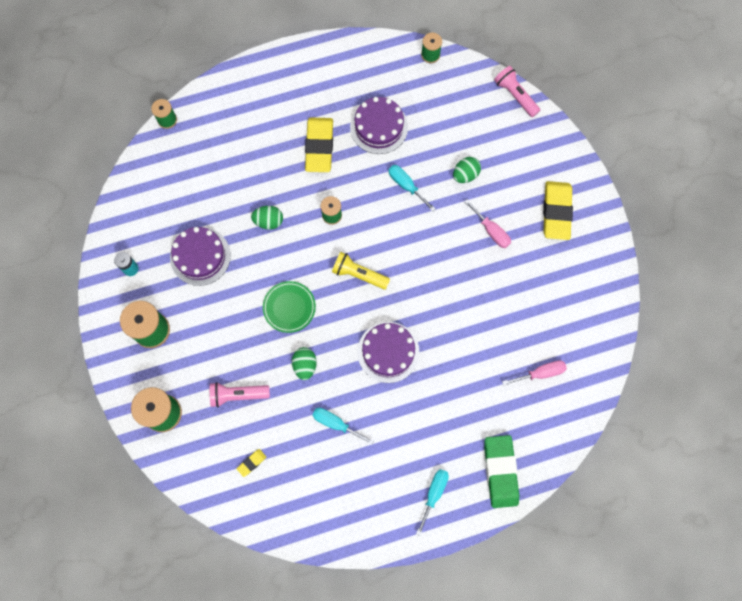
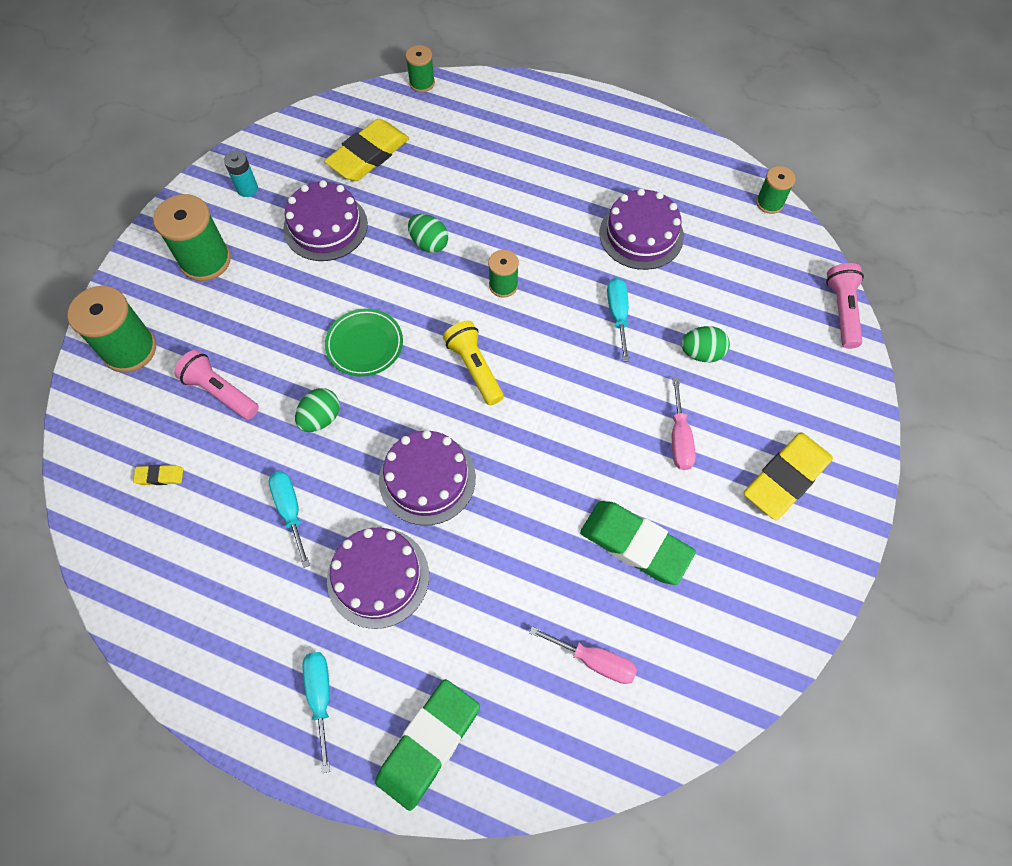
camera: 40 degrees right, 10 degrees down
yellow eraser [305,118,333,172] -> yellow eraser moved to [324,119,409,181]
turquoise screwdriver [416,469,449,536] -> turquoise screwdriver turned 75 degrees counterclockwise [302,652,330,773]
none -> purple cake [327,528,429,629]
none -> green eraser [580,501,696,585]

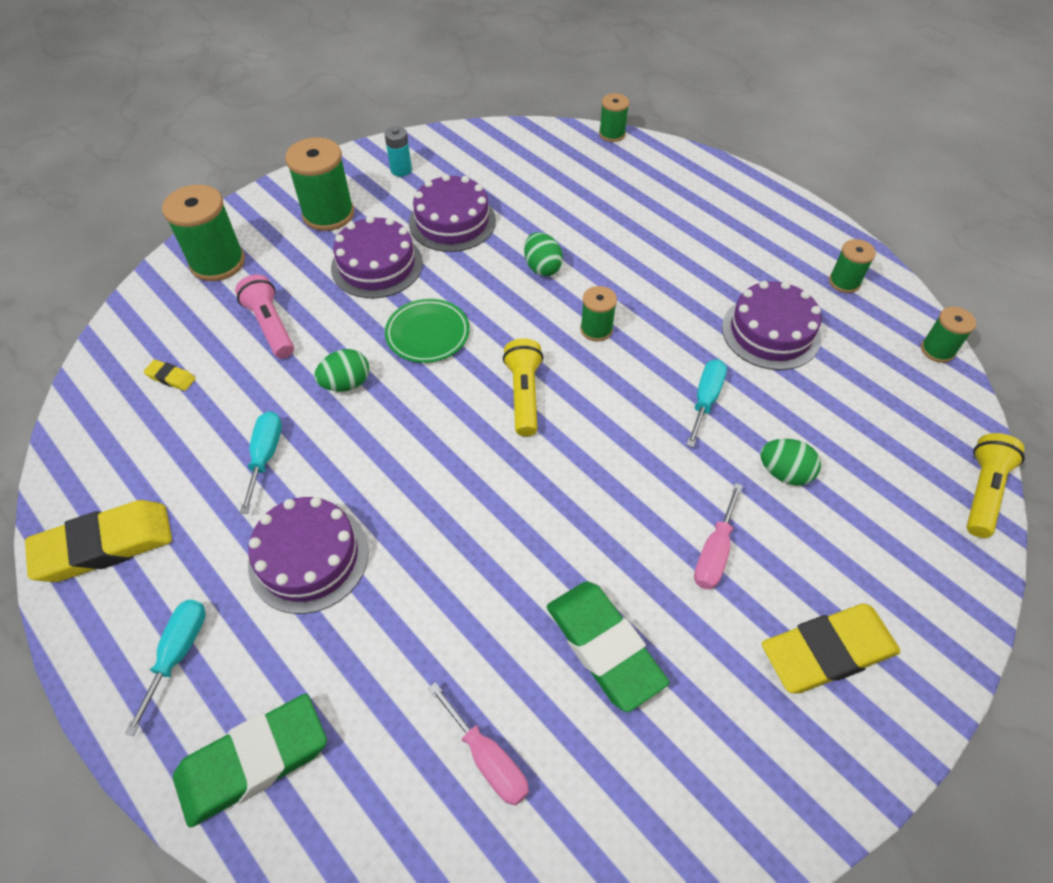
camera: 25 degrees right, 10 degrees down
yellow eraser [324,119,409,181] -> yellow eraser moved to [25,500,172,582]
purple cake [379,430,476,525] -> purple cake moved to [331,216,423,298]
pink flashlight [826,263,864,349] -> yellow flashlight [967,433,1025,538]
none -> green spool [829,239,876,293]

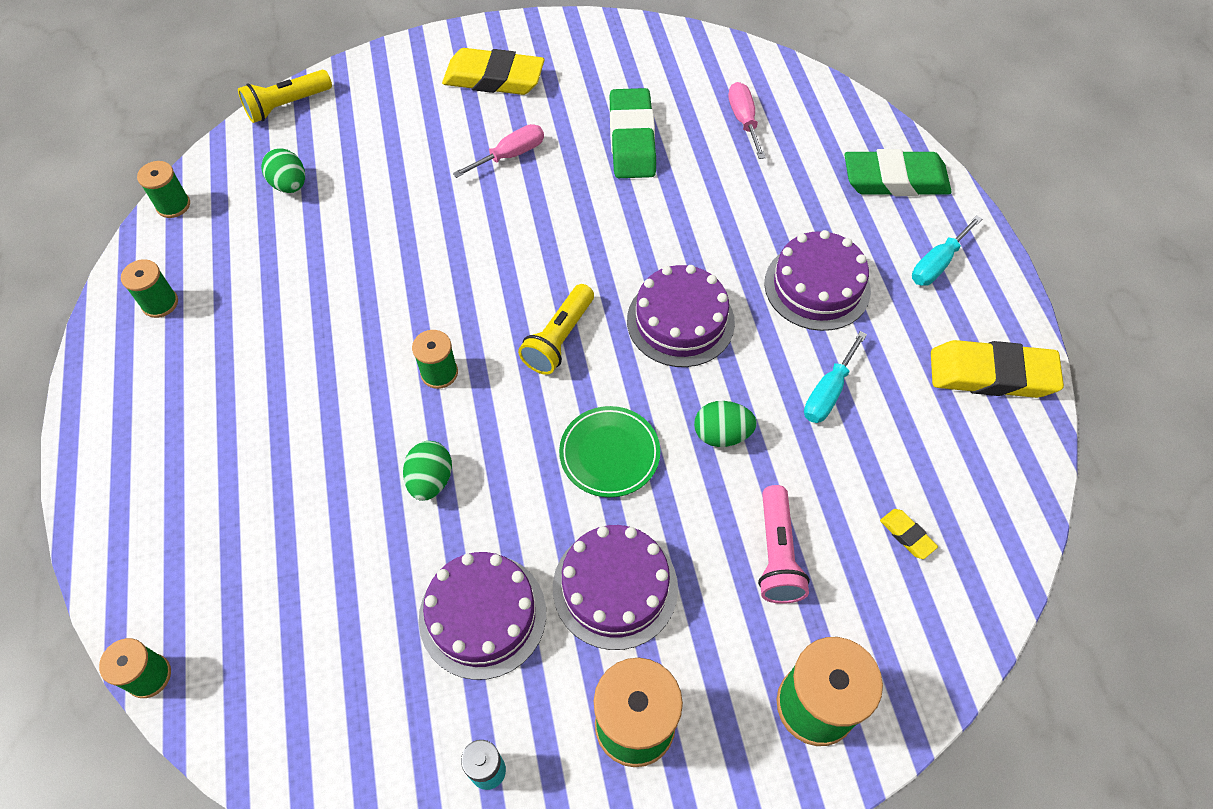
camera: 150 degrees left, 5 degrees up
turquoise screwdriver [686,359,727,448] -> none
purple cake [722,281,822,370] -> purple cake moved to [627,265,735,367]
green egg [760,439,821,486] -> green egg moved to [261,148,305,193]

